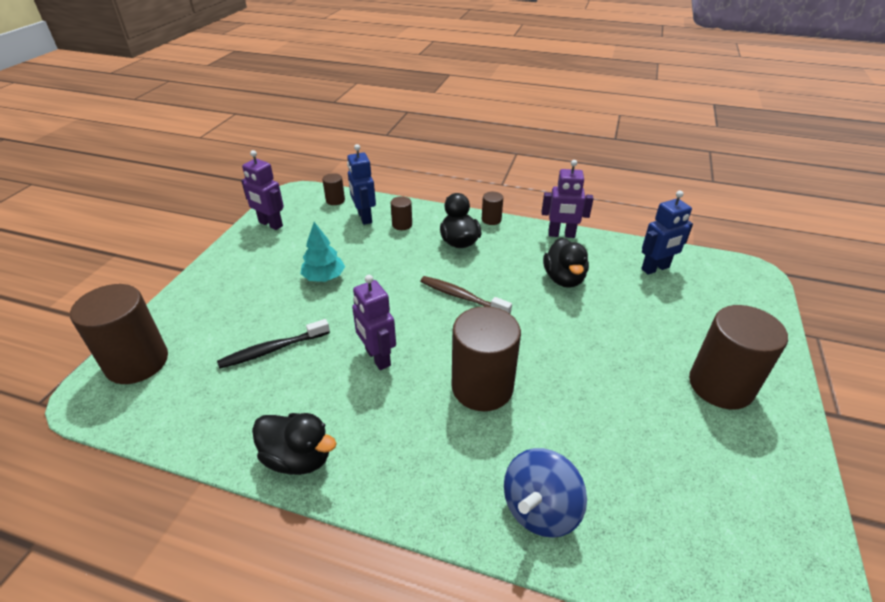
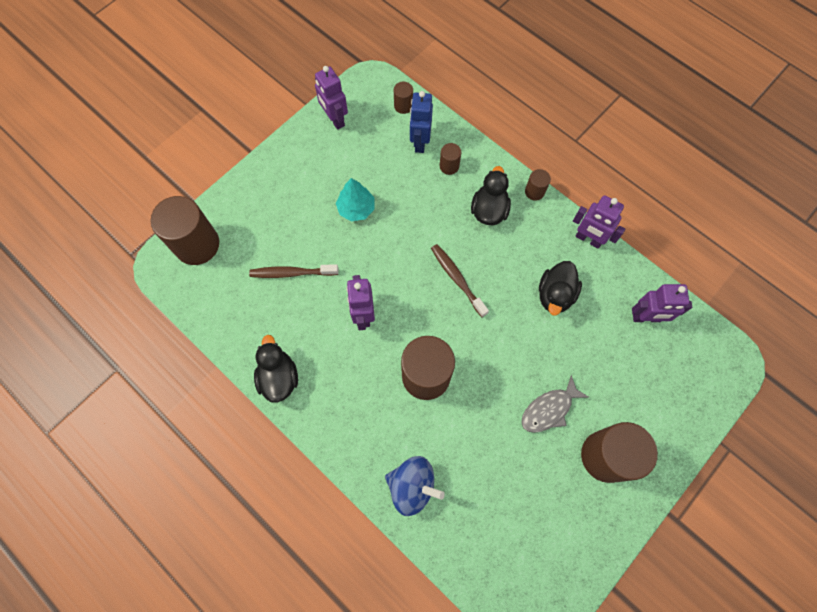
camera: 25 degrees right, 30 degrees up
black toothbrush [217,319,330,369] -> brown toothbrush [249,264,338,278]
black duck [252,413,337,475] -> black duck turned 150 degrees counterclockwise [254,335,298,403]
blue spinning top [504,448,587,538] -> blue spinning top turned 135 degrees counterclockwise [385,456,445,516]
blue robot [641,191,693,275] -> purple robot [632,284,692,322]
none -> grey fish [521,375,589,433]

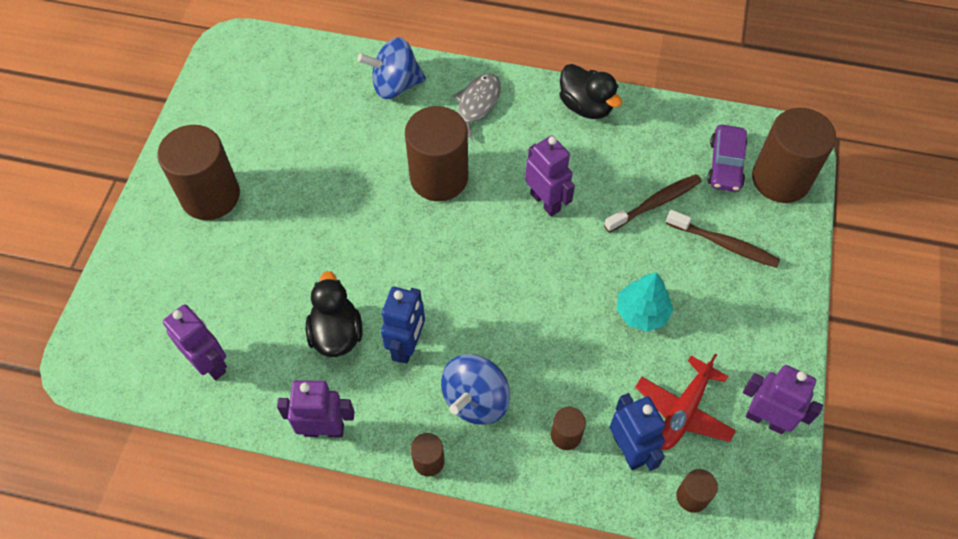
camera: 150 degrees right, 10 degrees down
brown toothbrush [431,244,489,317] -> brown toothbrush moved to [666,210,780,268]
black duck [471,166,511,225] -> blue spinning top [441,354,510,425]
grey fish [521,375,589,433] -> grey fish moved to [453,73,501,140]
purple robot [632,284,692,322] -> purple robot turned 75 degrees clockwise [163,304,227,380]
none -> blue robot [381,287,425,364]
none -> red plane [636,353,736,450]
none -> purple car [707,125,747,192]

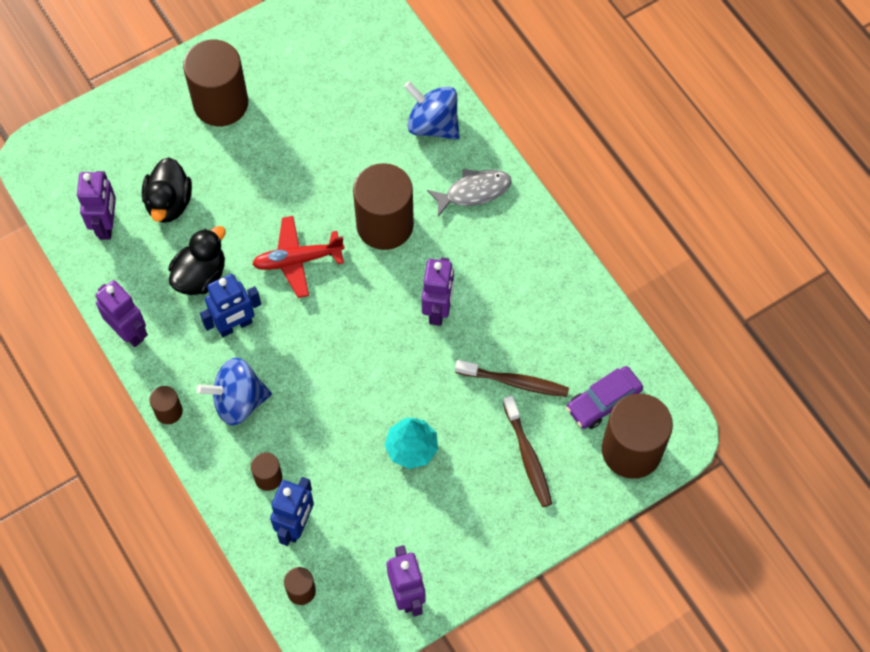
camera: 45 degrees right, 5 degrees up
black duck [559,64,622,119] -> black duck moved to [142,157,192,223]
red plane [636,353,736,450] -> red plane moved to [252,216,345,298]

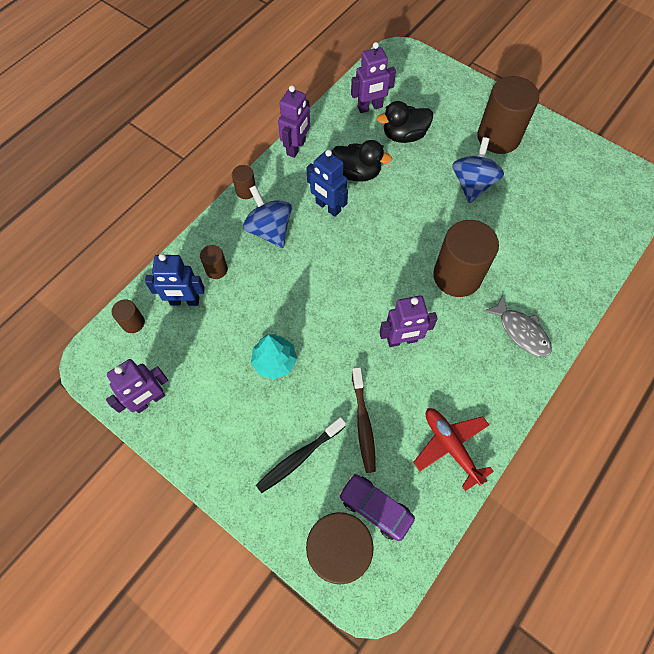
camera: 70 degrees right, 0 degrees up
red plane [252,216,345,298] -> red plane moved to [413,408,494,491]
blue spinning top [404,81,460,140] -> blue spinning top moved to [452,137,504,203]
brown toothbrush [503,396,552,507] -> black toothbrush [256,417,346,493]

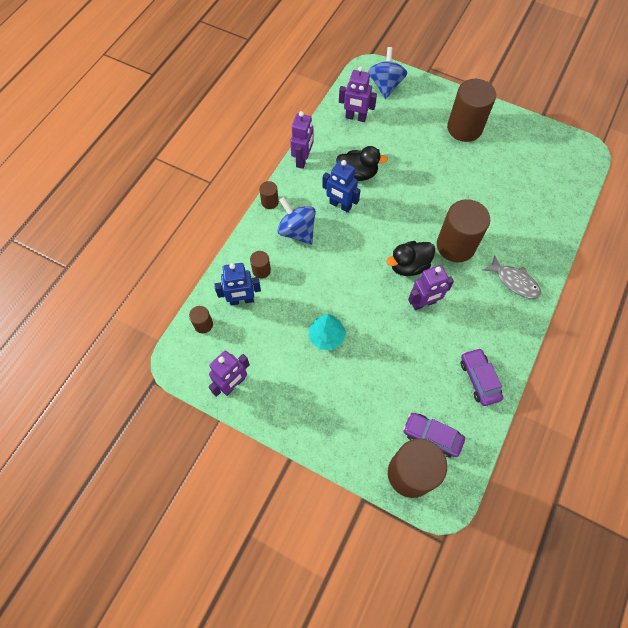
camera: 10 degrees left, 0 degrees up
black toothbrush [256,417,346,493] -> none
purple robot [351,42,396,113] -> purple robot turned 45 degrees clockwise [339,66,377,122]
brown toothbrush [352,367,376,473] -> none
black duck [377,101,433,143] -> black duck moved to [386,241,435,276]
red plane [413,408,494,491] -> purple car [461,348,503,406]
blue spinning top [452,137,504,203] -> blue spinning top moved to [368,47,407,99]

